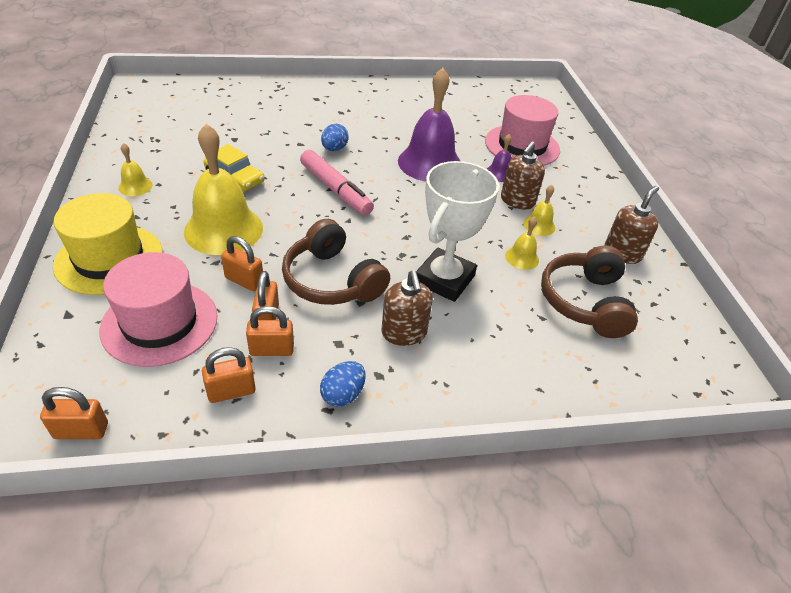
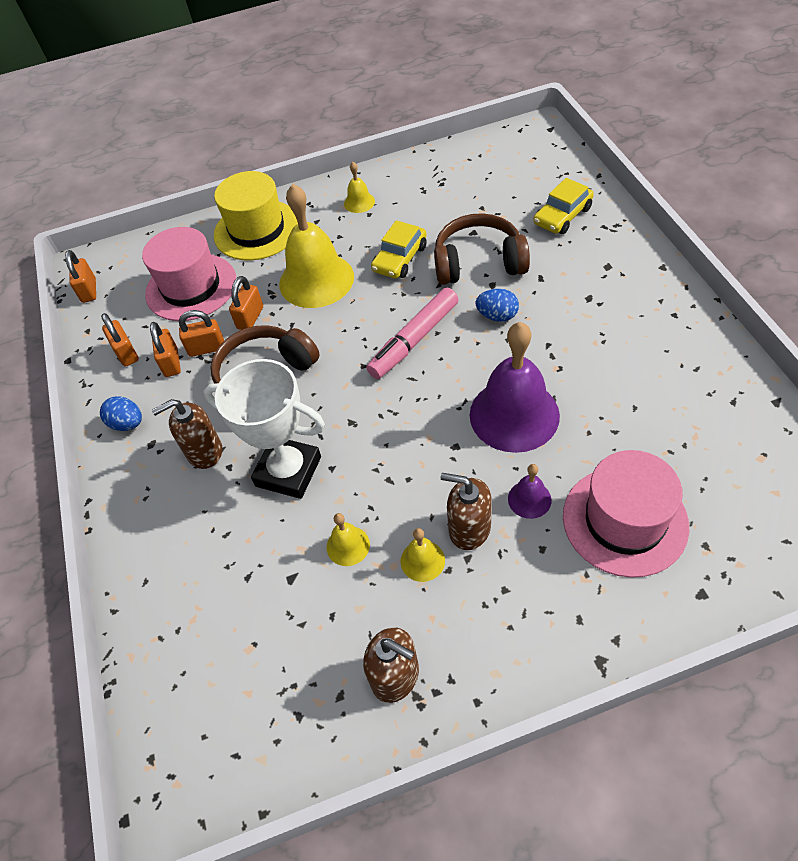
camera: 90 degrees right, 10 degrees up
brown headphones [541,245,638,338] -> brown headphones moved to [434,213,530,285]
none -> yellow car [533,178,594,234]

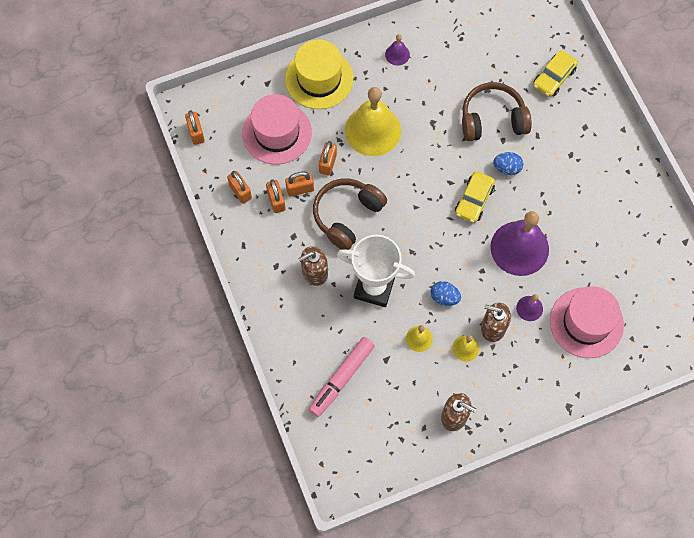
camera: 10 degrees left, 15 degrees up
blue egg [100,396,142,431] -> blue egg moved to [431,281,461,306]
yellow bell [344,162,375,213] -> purple bell [385,34,410,66]
pink marker [367,287,459,379] -> pink marker moved to [309,337,375,417]
yellow car [371,220,427,278] -> yellow car moved to [455,171,495,223]

